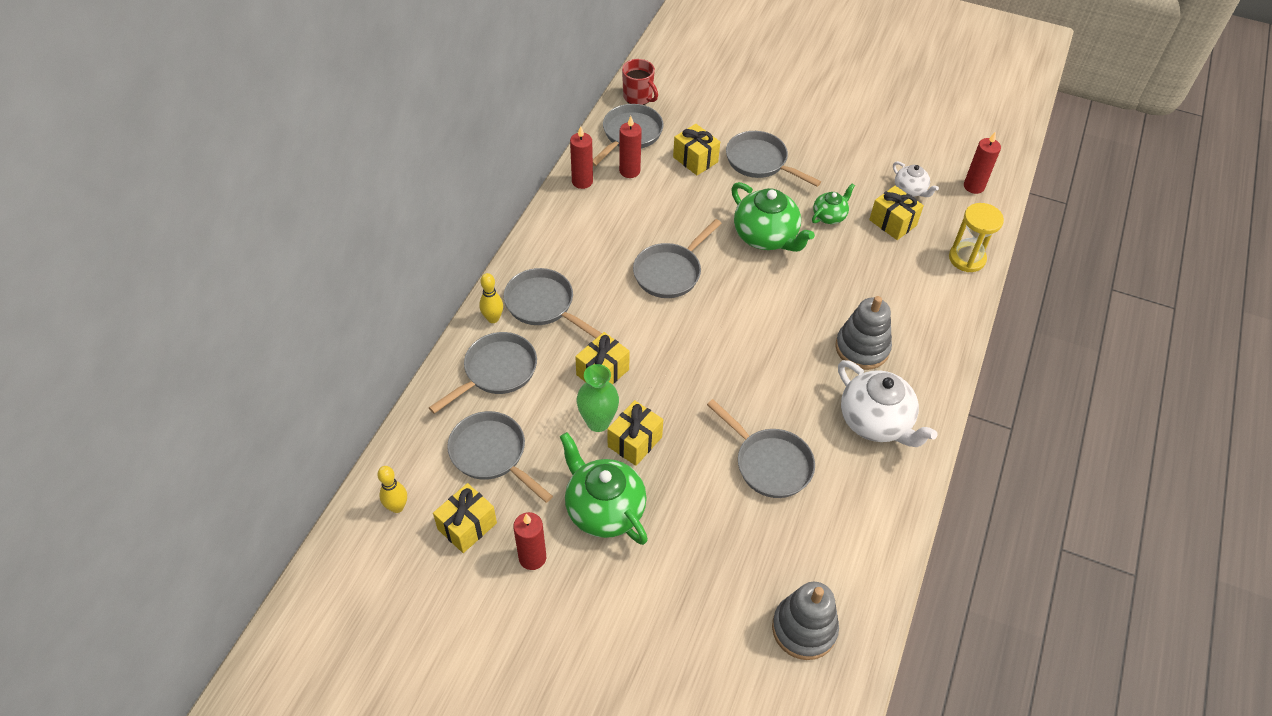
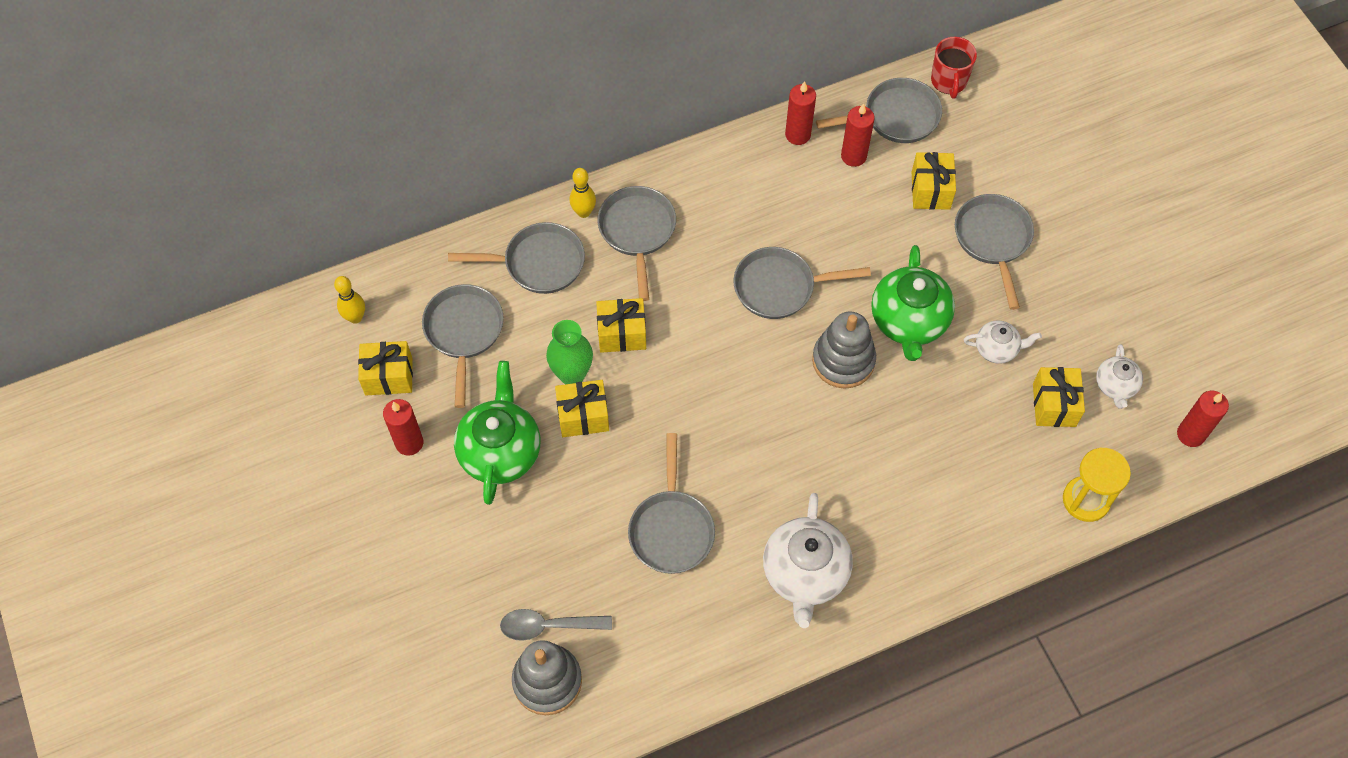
camera: 45 degrees right, 10 degrees up
green teapot [812,183,855,224] -> white teapot [964,320,1042,364]
grey stacking toy [835,296,892,370] -> grey stacking toy moved to [812,311,876,389]
none -> grey spoon [500,609,612,641]

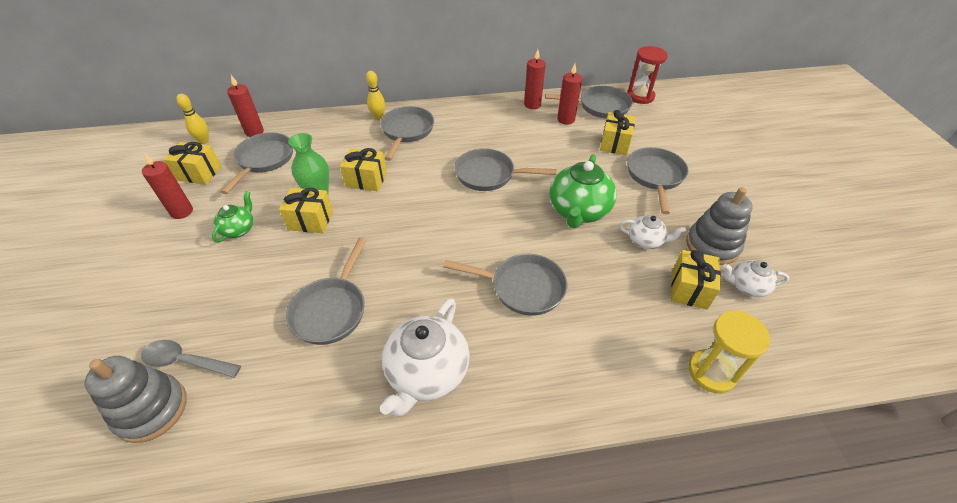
camera: 15 degrees right, 15 degrees down
grey pan [448,222,585,294] -> grey pan moved to [443,254,567,316]
green teapot [454,361,540,505] -> green teapot [212,191,253,242], size x0.54
grey stacking toy [812,311,876,389] -> grey stacking toy moved to [686,187,753,265]
red mug [931,37,977,98] -> red hourglass [627,46,668,104]
white teapot [1096,344,1143,409] -> white teapot turned 75 degrees clockwise [723,260,790,297]
red candle [1177,391,1229,447] -> red candle moved to [227,75,264,137]

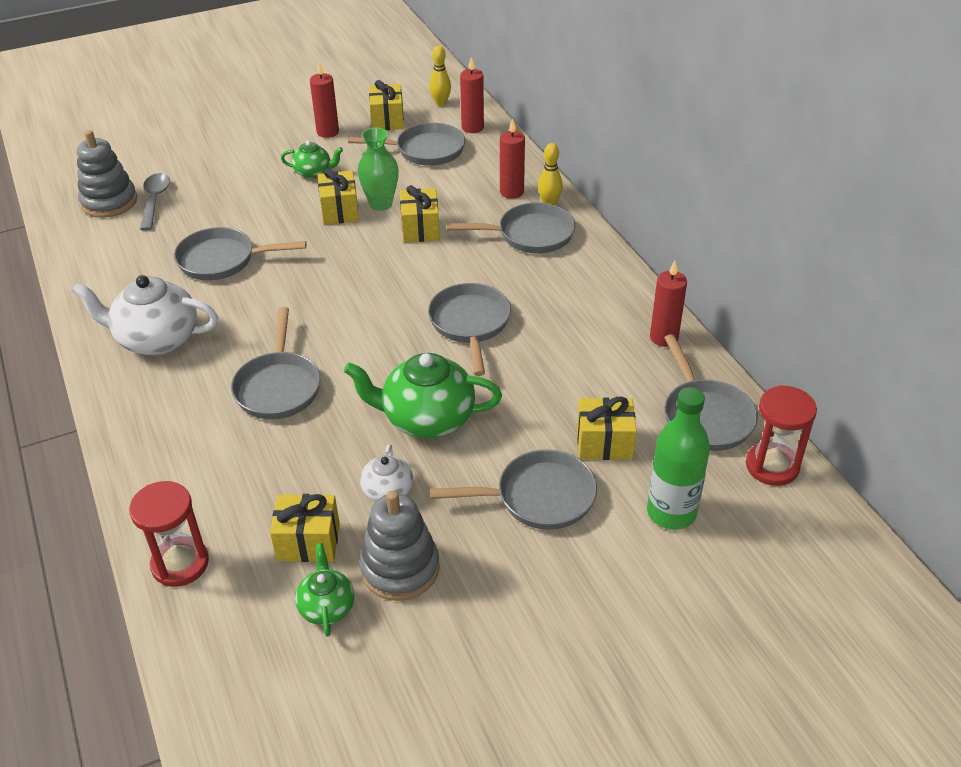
camera: 75 degrees right, 5 degrees down
red candle [557,64,582,125] -> red candle moved to [500,119,525,199]
yellow hourglass [689,311,770,393] -> red hourglass [129,481,209,587]
white teapot [723,260,790,297] -> green teapot [295,543,354,637]
none -> green bottle [647,387,710,529]

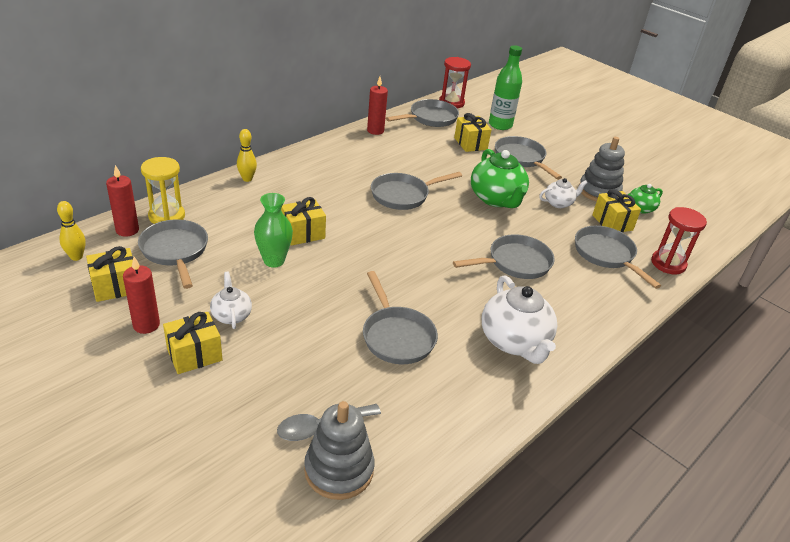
camera: 115 degrees left, 5 degrees down
green teapot [281,141,343,178] -> white teapot [210,271,252,329]
yellow gift [318,168,359,225] -> yellow gift moved to [163,312,223,374]
grey pan [446,202,576,253] -> grey pan moved to [575,226,661,289]
red candle [500,119,525,199] -> none
none -> yellow hourglass [141,157,185,224]

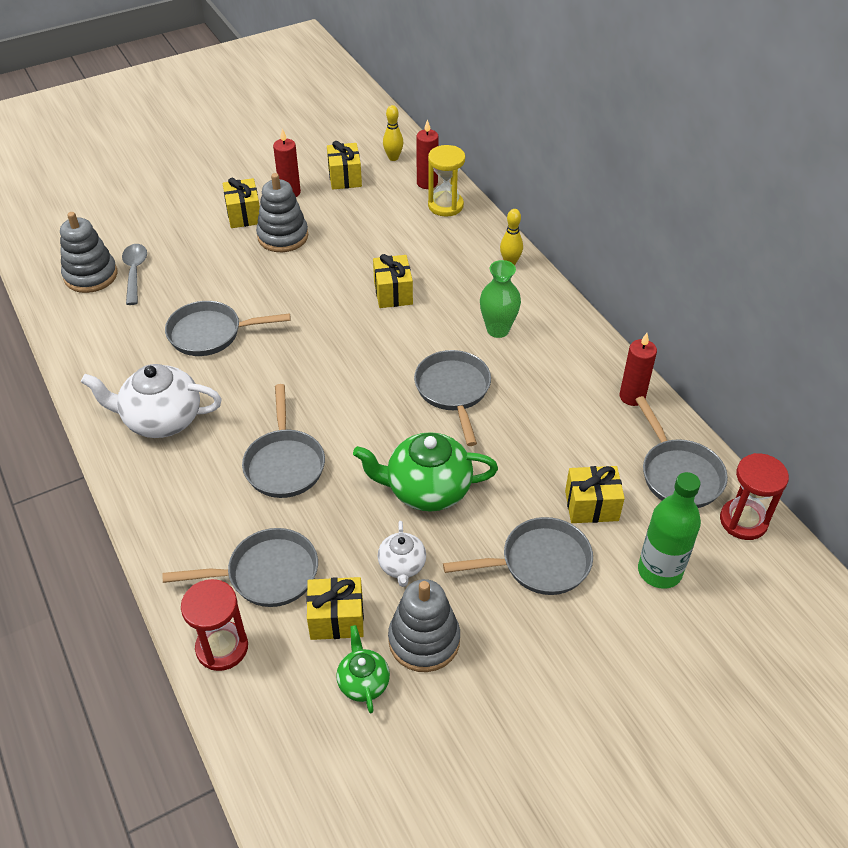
camera: 110 degrees right, 10 degrees up
grey pan [138,220,208,289] -> none
white teapot [210,271,252,329] -> grey stacking toy [256,173,308,252]
green vase [254,193,293,268] -> green vase moved to [480,260,521,338]

